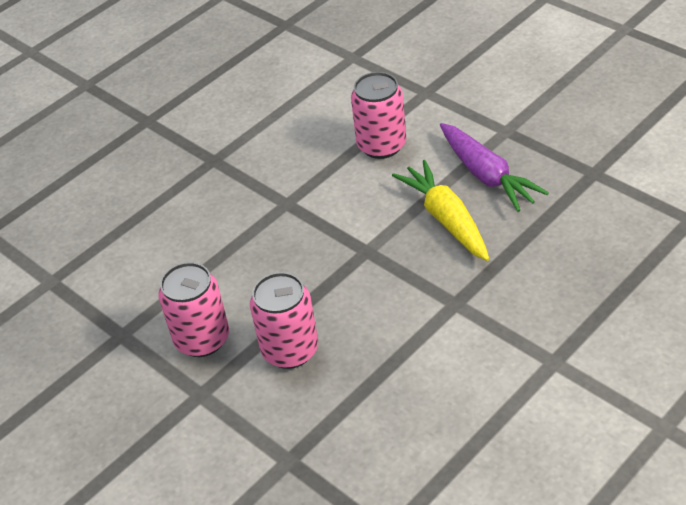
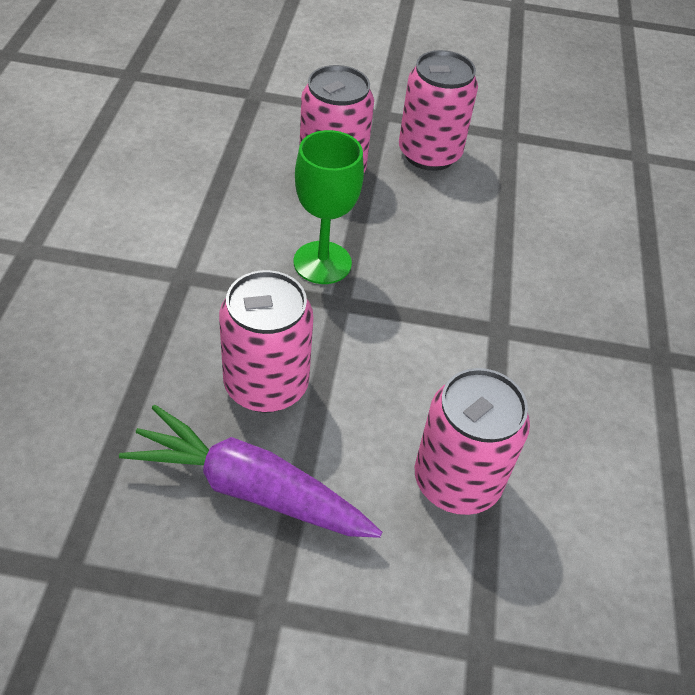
camera: 135 degrees right, 5 degrees up
yellow carrot [392,160,489,261] -> pink can [219,270,313,413]
none -> green goblet [294,130,364,284]

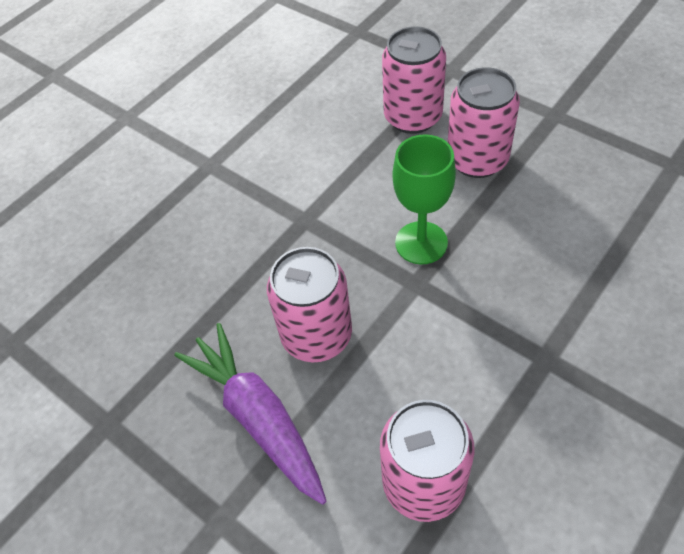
camera: 40 degrees right, 5 degrees up
pink can [399,50,478,171] -> pink can moved to [382,26,446,134]

